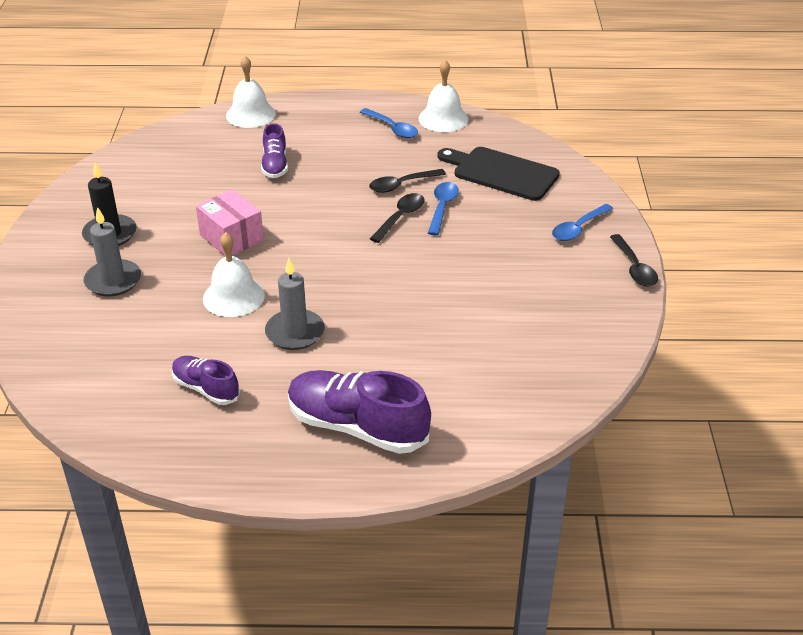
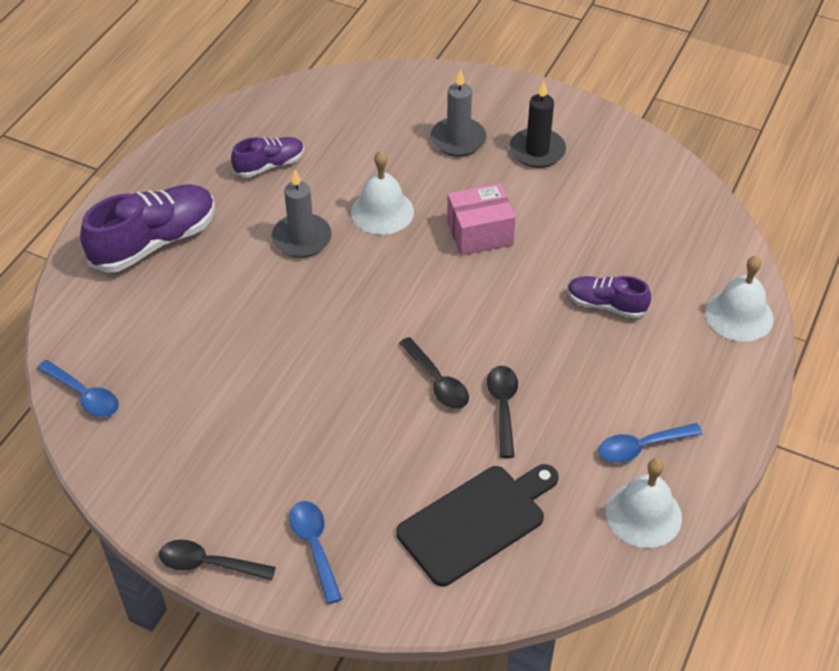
camera: 115 degrees right, 10 degrees up
blue spoon [428,182,459,236] -> blue spoon moved to [37,360,119,417]

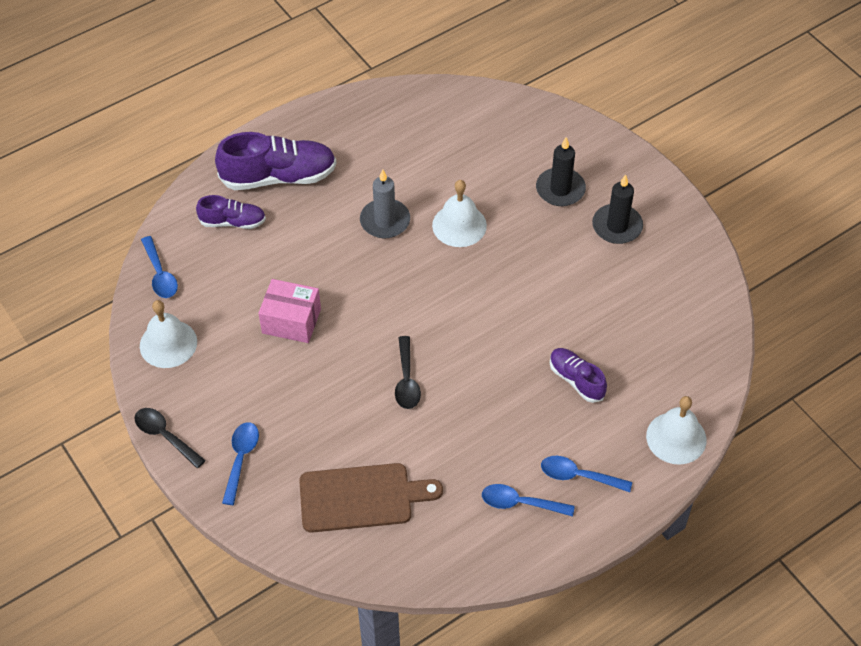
camera: 30 degrees right, 5 degrees up
purple shoe [231,137,304,178] -> purple shoe moved to [196,195,266,229]
black cutting board [396,464,558,587] -> brown cutting board [299,463,443,533]
grey candle [431,69,487,156] -> black candle [536,137,586,206]
pink box [447,183,516,256] -> pink box moved to [258,279,321,343]
black spoon [487,366,518,458] -> none
white bell [606,458,682,548] -> white bell moved to [140,300,197,368]
none -> blue spoon [541,456,632,492]

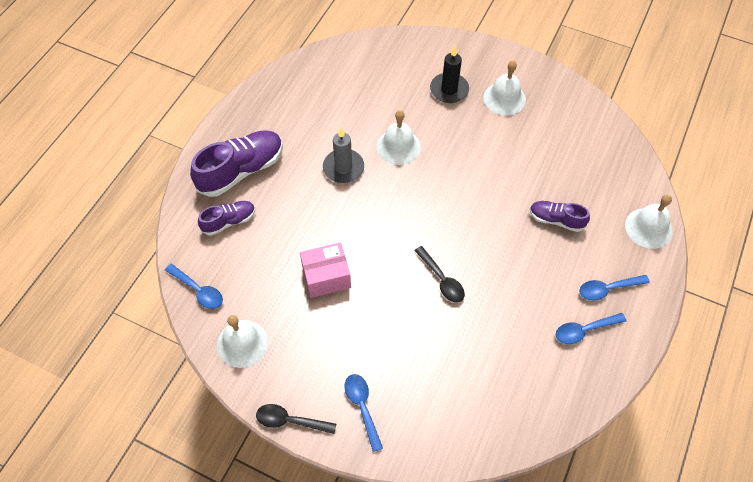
camera: 30 degrees left, 5 degrees up
brown cutting board [299,463,443,533] -> none
black candle [592,174,643,244] -> white bell [484,60,526,116]

